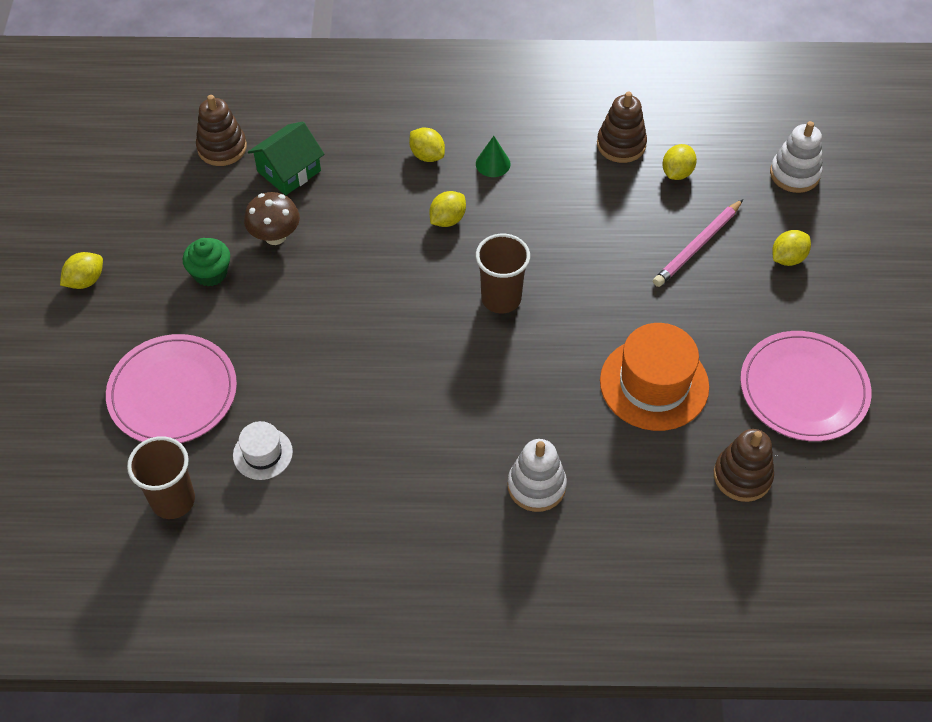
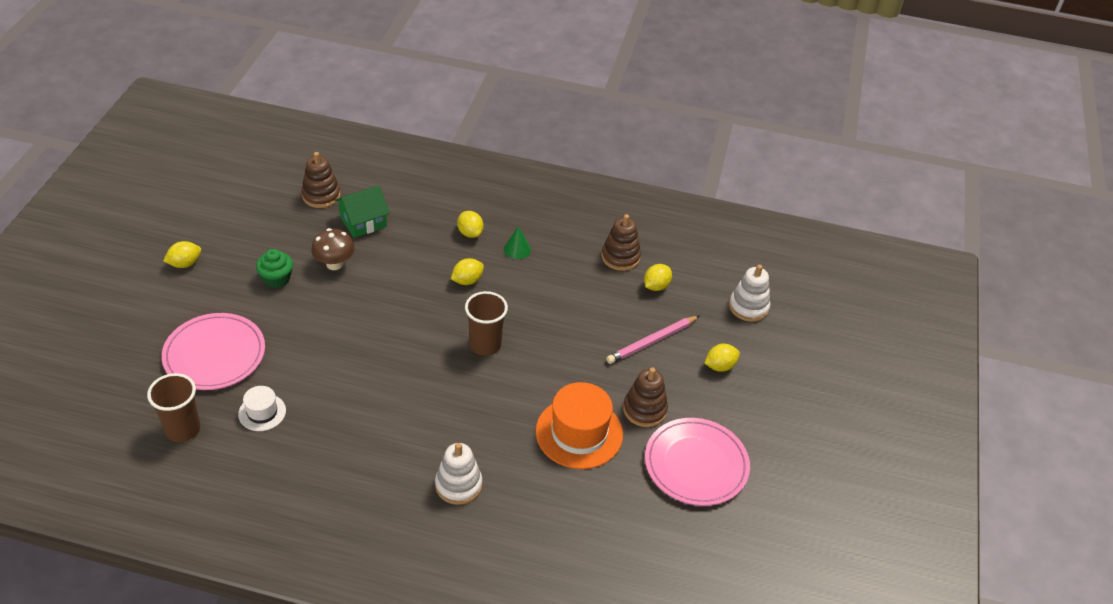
camera: 10 degrees right, 10 degrees down
brown stacking toy [714,429,774,502] -> brown stacking toy moved to [623,367,668,427]

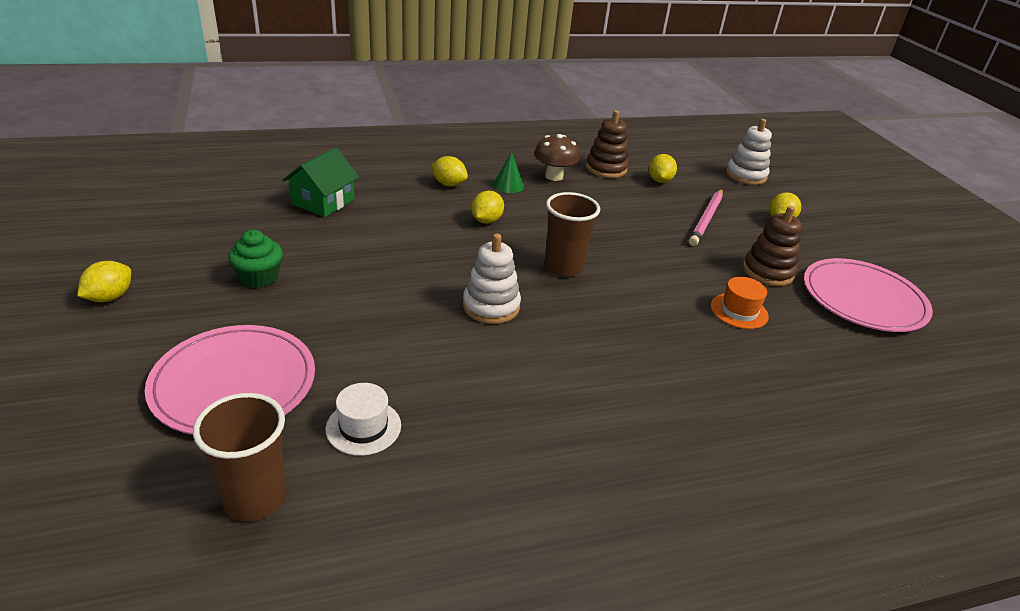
camera: 30 degrees left, 10 degrees down
brown stacking toy [301,152,340,208] -> none
brown mushroom [311,228,355,270] -> brown mushroom moved to [534,134,580,181]
white stacking toy [435,443,482,505] -> white stacking toy moved to [463,234,521,324]
orange hat [536,382,623,469] -> orange hat [711,277,769,329], size x0.53

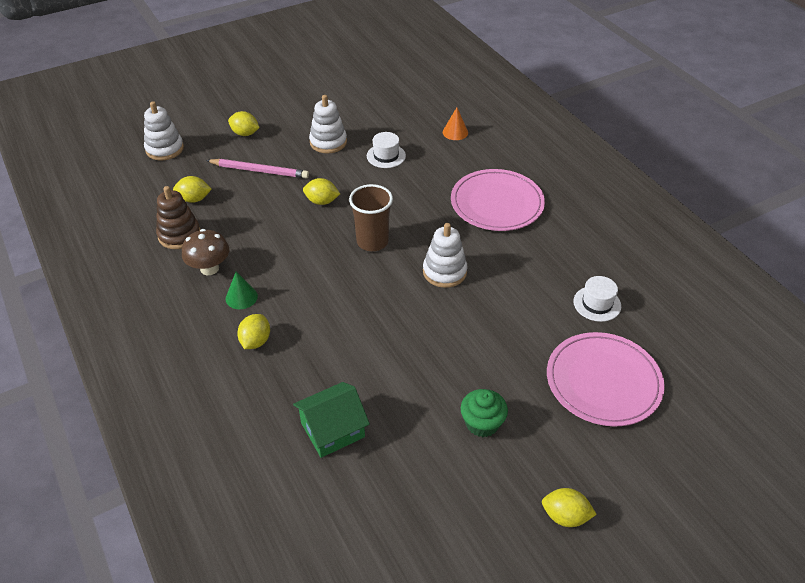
camera: 100 degrees left, 10 degrees up
brown cup [193,393,287,521] -> none
green house [282,147,359,217] -> green house turned 45 degrees counterclockwise [293,382,370,458]
yellow lemon [471,191,504,224] -> yellow lemon moved to [303,178,340,205]
orange hat [711,277,769,329] -> white hat [367,132,406,168]
brown stacking toy [743,206,802,286] -> white stacking toy [309,95,347,153]
pink plate [804,258,933,332] -> pink plate moved to [451,169,545,231]
none -> orange cone [443,107,468,140]

